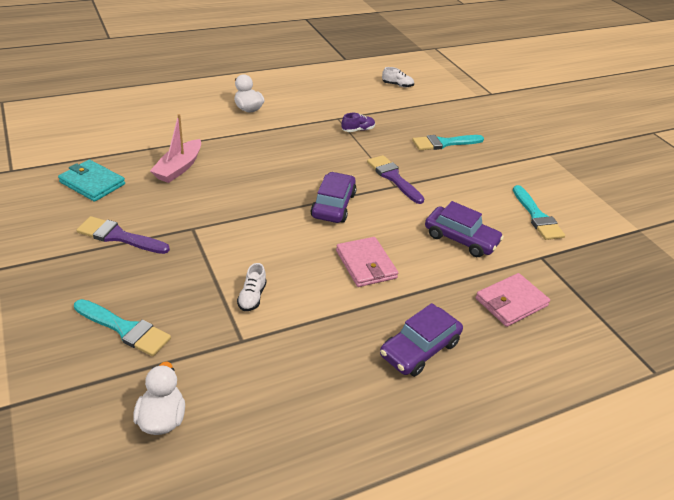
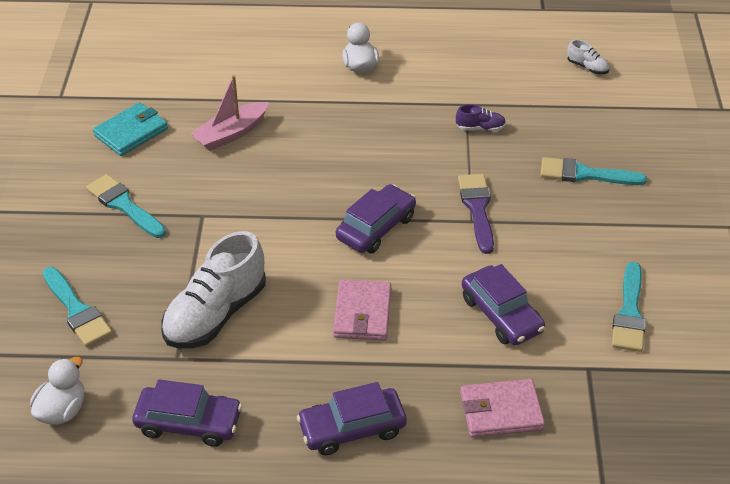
camera: 30 degrees right, 5 degrees up
turquoise wallet [58,160,125,202] -> turquoise wallet turned 75 degrees clockwise [93,102,168,156]
purple brush [76,216,170,254] -> turquoise brush [86,174,166,238]
white shoe [237,263,267,311] -> white shoe [161,231,266,348], size x2.29
none -> purple car [132,379,242,447]

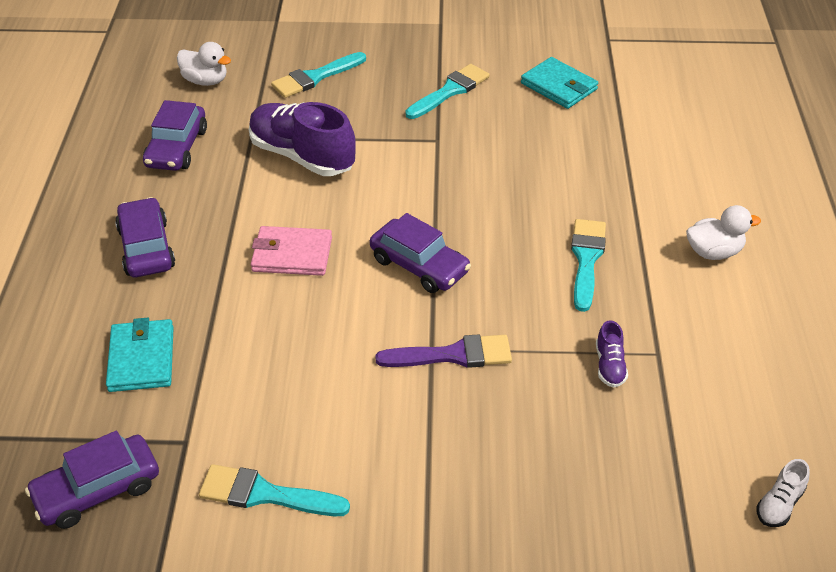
camera: 90 degrees right, 0 degrees up
white shoe [161,231,266,348] -> purple shoe [249,102,356,176]
pink boat [190,75,269,151] -> none
pink wallet [460,379,545,437] -> turquoise wallet [106,318,174,392]
purple car [462,264,545,345] -> purple car moved to [25,431,159,529]
turquoise brush [540,157,647,185] -> turquoise brush moved to [571,219,606,312]

